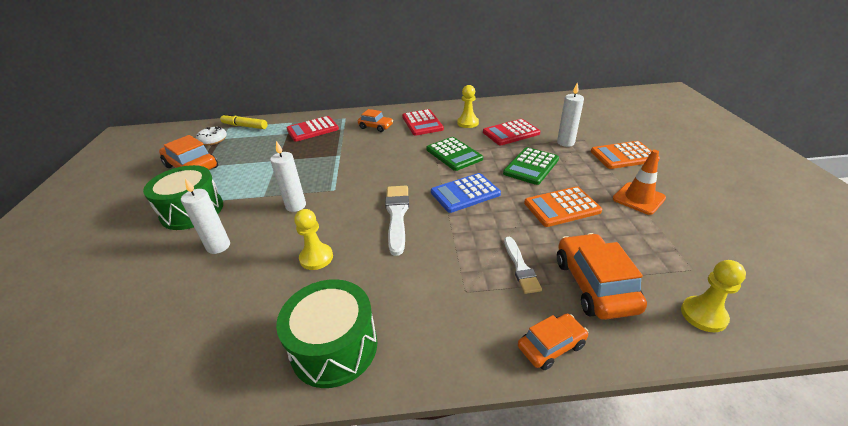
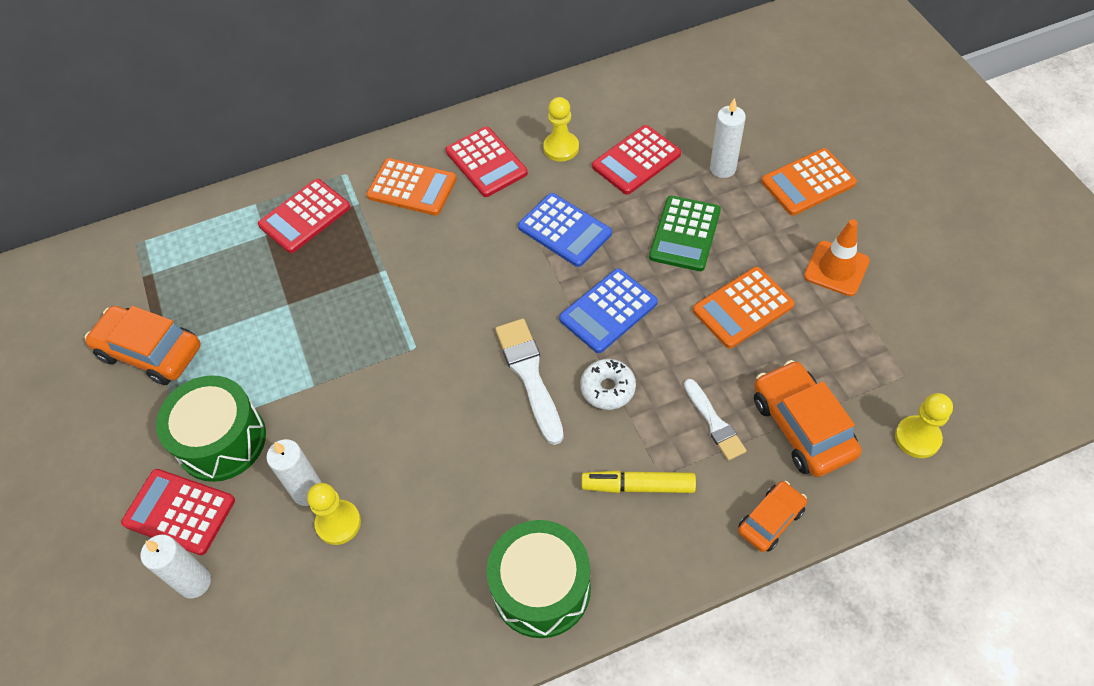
camera: 15 degrees left, 20 degrees up
white donut [196,126,227,146] -> white donut moved to [580,359,636,410]
yellow marker [220,113,268,129] -> yellow marker moved to [582,470,696,493]
white candle [270,141,306,212] -> white candle moved to [141,535,211,598]
yellow pawn [294,209,333,270] -> yellow pawn moved to [307,483,361,545]
orange car [358,109,393,132] -> orange calculator [366,158,457,216]
green calculator [426,137,483,171] -> blue calculator [518,193,612,267]
none -> red calculator [121,469,235,555]

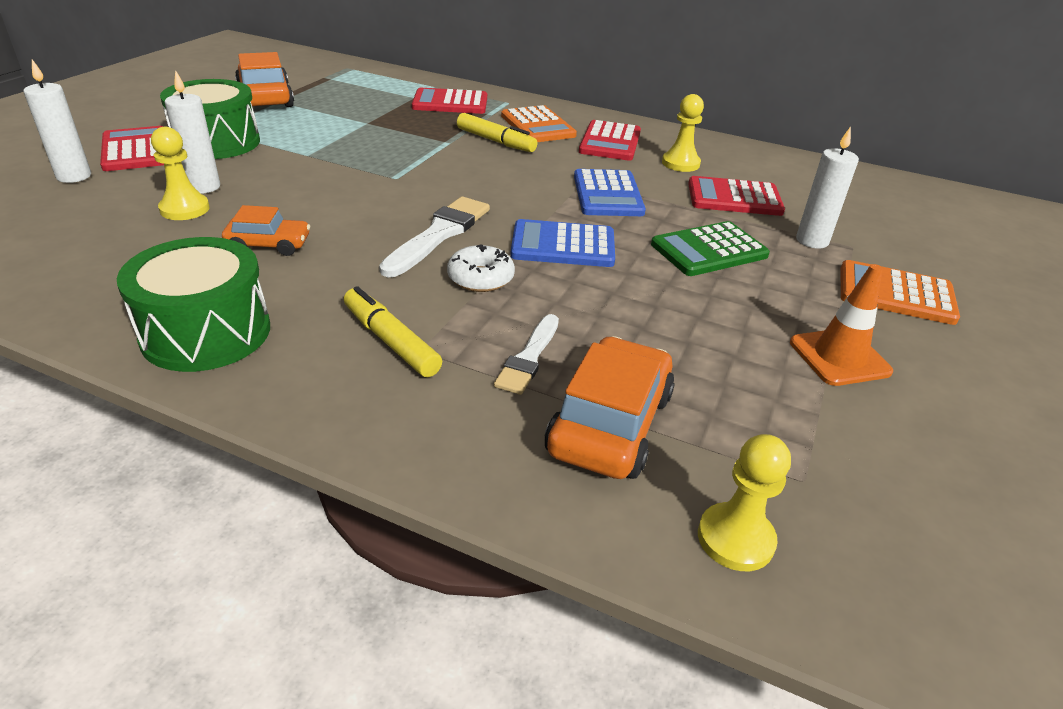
camera: 40 degrees right, 20 degrees down
orange calculator [693,267,795,349] -> none
orange car [738,481,807,552] -> orange car moved to [222,205,310,256]
none -> yellow marker [457,113,537,152]

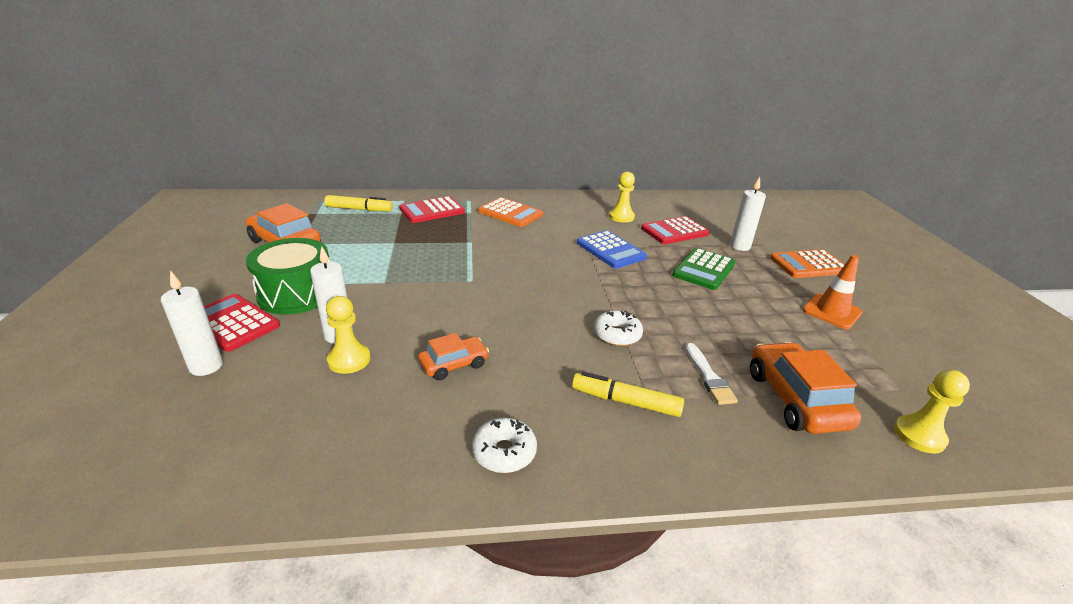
camera: 30 degrees left, 5 degrees down
green drum [117,237,270,372] -> white donut [472,418,537,473]
white brush [379,196,490,277] -> none
yellow marker [457,113,537,152] -> yellow marker moved to [325,195,392,211]
blue calculator [510,219,615,267] -> none
red calculator [579,120,641,161] -> none

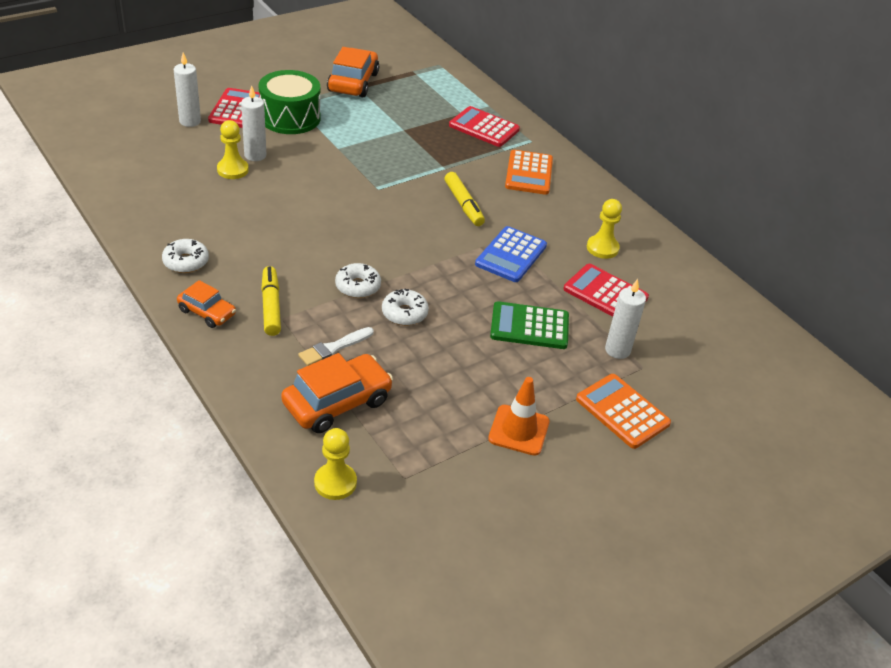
camera: 60 degrees right, 10 degrees up
yellow marker [325,195,392,211] -> yellow marker moved to [444,172,485,226]
orange car [418,333,489,381] -> orange car moved to [177,280,236,328]
none -> white donut [382,289,429,326]

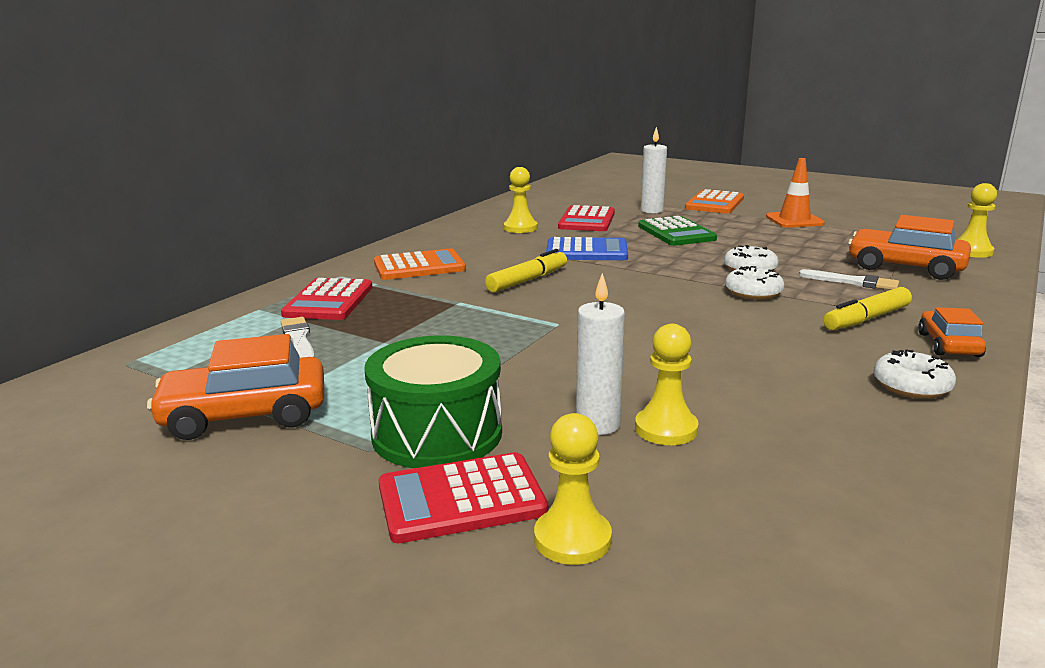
camera: 110 degrees left, 20 degrees down
white candle [174,52,201,127] -> yellow pawn [534,413,612,565]
none -> white brush [281,317,314,358]

